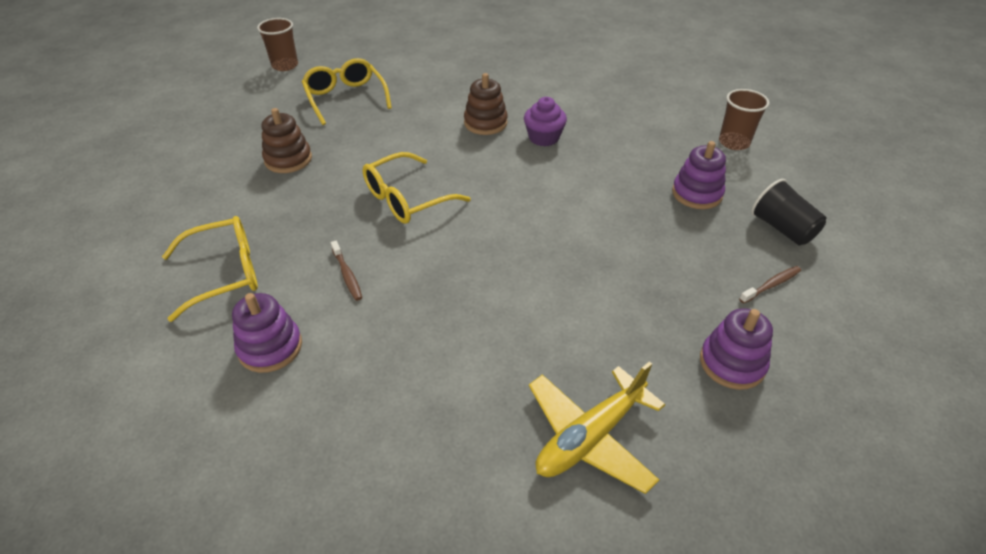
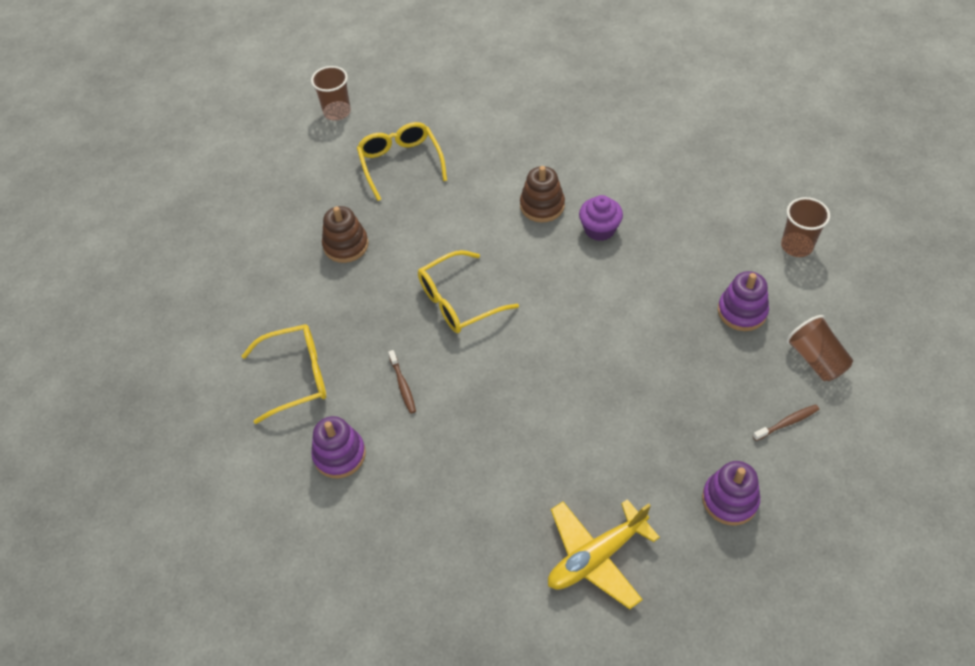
camera: 10 degrees right, 10 degrees up
black cup [751,179,826,245] -> brown cup [786,315,853,381]

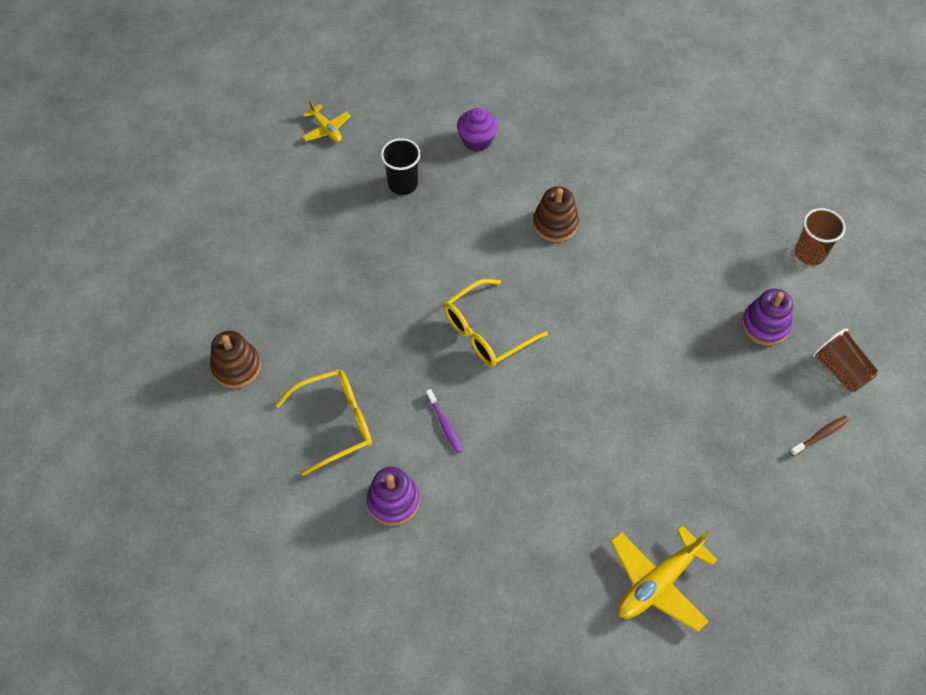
camera: 10 degrees left, 5 degrees up
brown cup [311,66,351,121] -> yellow plane [302,100,351,142]
brown stacking toy [322,206,369,263] -> brown stacking toy moved to [210,331,261,388]
yellow glasses [357,122,447,201] -> black cup [381,138,421,195]
brown toothbrush [388,350,416,414] -> purple toothbrush [426,389,463,453]
purple cupcake [579,195,623,241] -> purple cupcake moved to [457,108,498,151]
purple stacking toy [702,461,760,525] -> none

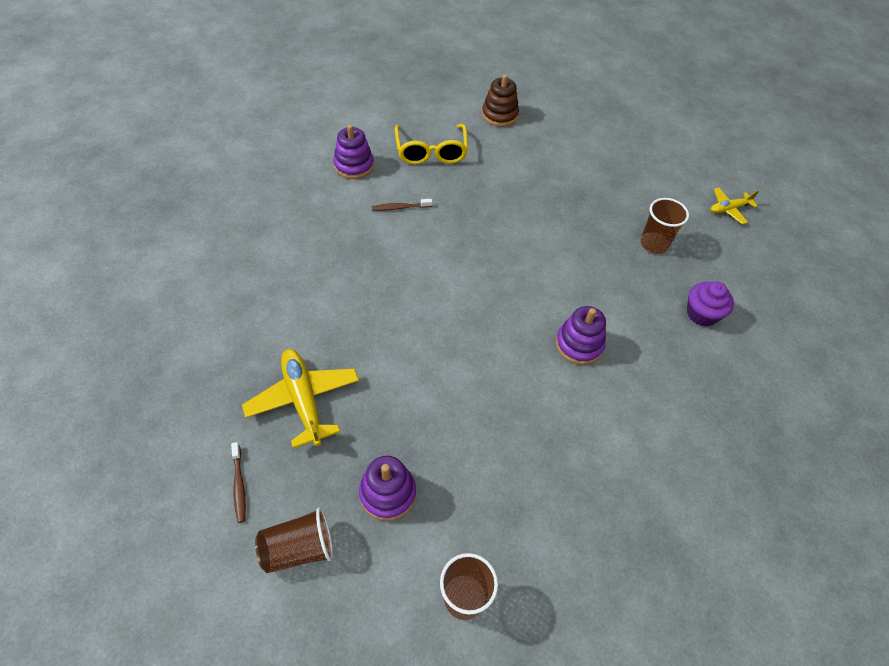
camera: 105 degrees right, 5 degrees down
black cup [381,138,421,195] -> brown cup [640,198,689,254]
purple toothbrush [426,389,463,453] -> brown toothbrush [372,199,432,211]
yellow glasses [444,279,548,367] -> none
brown stacking toy [533,186,579,242] -> purple stacking toy [556,306,606,365]
yellow plane [611,525,717,632] -> yellow plane moved to [242,349,359,448]

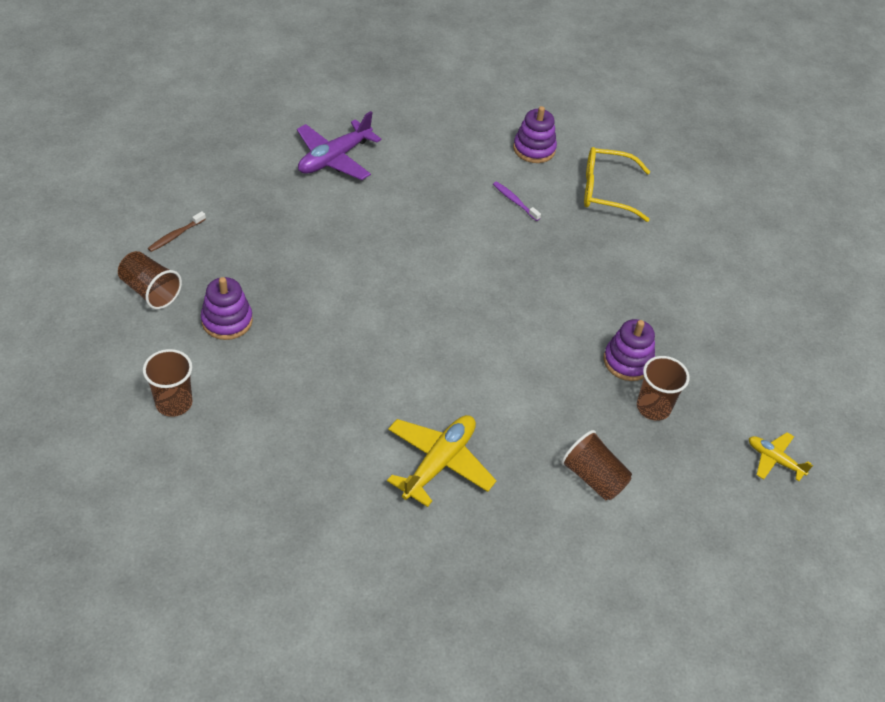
camera: 55 degrees right, 5 degrees down
yellow plane [242,349,359,448] -> yellow plane moved to [387,415,496,507]
brown toothbrush [372,199,432,211] -> purple toothbrush [493,181,541,221]
yellow glasses [395,124,468,164] -> yellow glasses turned 45 degrees clockwise [584,147,650,222]
brown stacking toy [482,74,519,127] -> none
purple stacking toy [556,306,606,365] -> purple stacking toy moved to [604,319,655,381]
purple cupcake [687,282,734,327] -> brown cup [561,430,632,500]
none -> purple plane [297,111,381,180]

